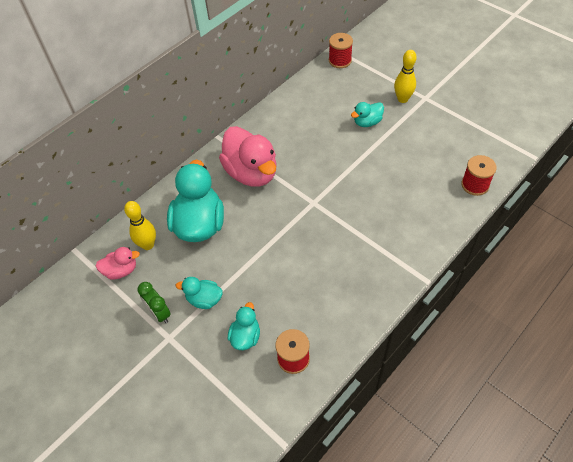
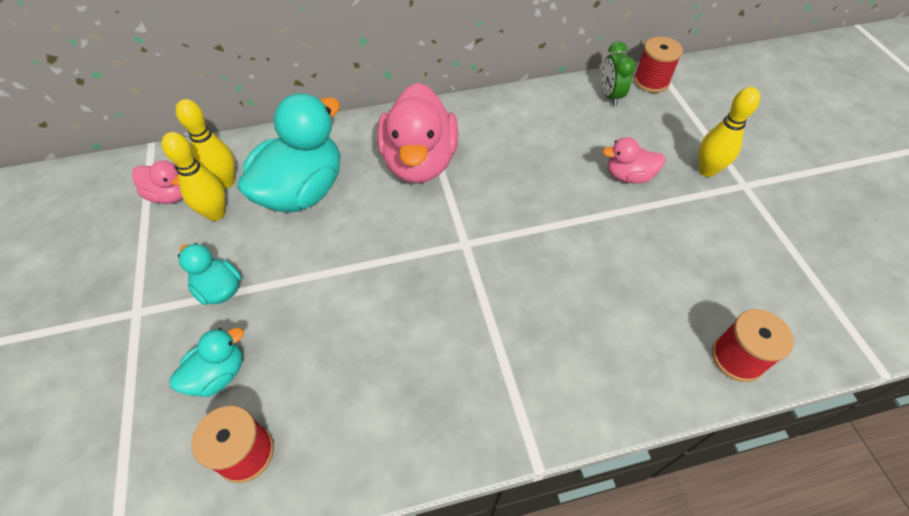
camera: 30 degrees right, 0 degrees up
green clock [137,282,171,323] -> green clock moved to [601,41,635,106]
turquoise duck [351,102,384,127] -> pink duck [602,137,665,183]
none -> yellow bowling pin [162,132,225,221]

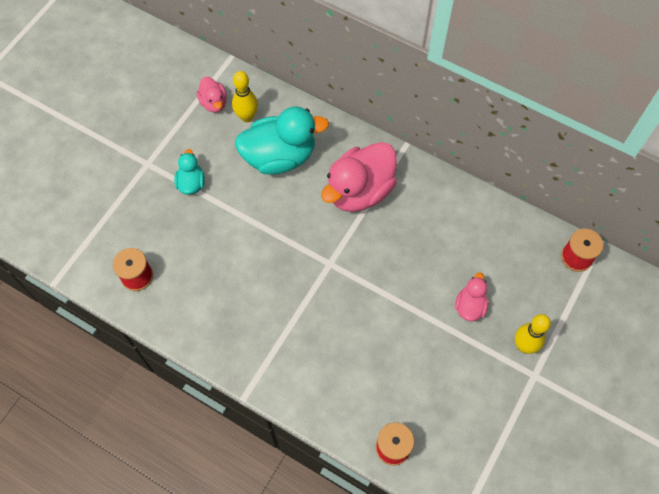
camera: 45 degrees right, 10 degrees up
yellow bowling pin [162,132,225,221] -> none
turquoise duck [170,328,244,397] -> none
green clock [601,41,635,106] -> none
pink duck [602,137,665,183] -> pink duck turned 60 degrees clockwise [455,272,488,322]

